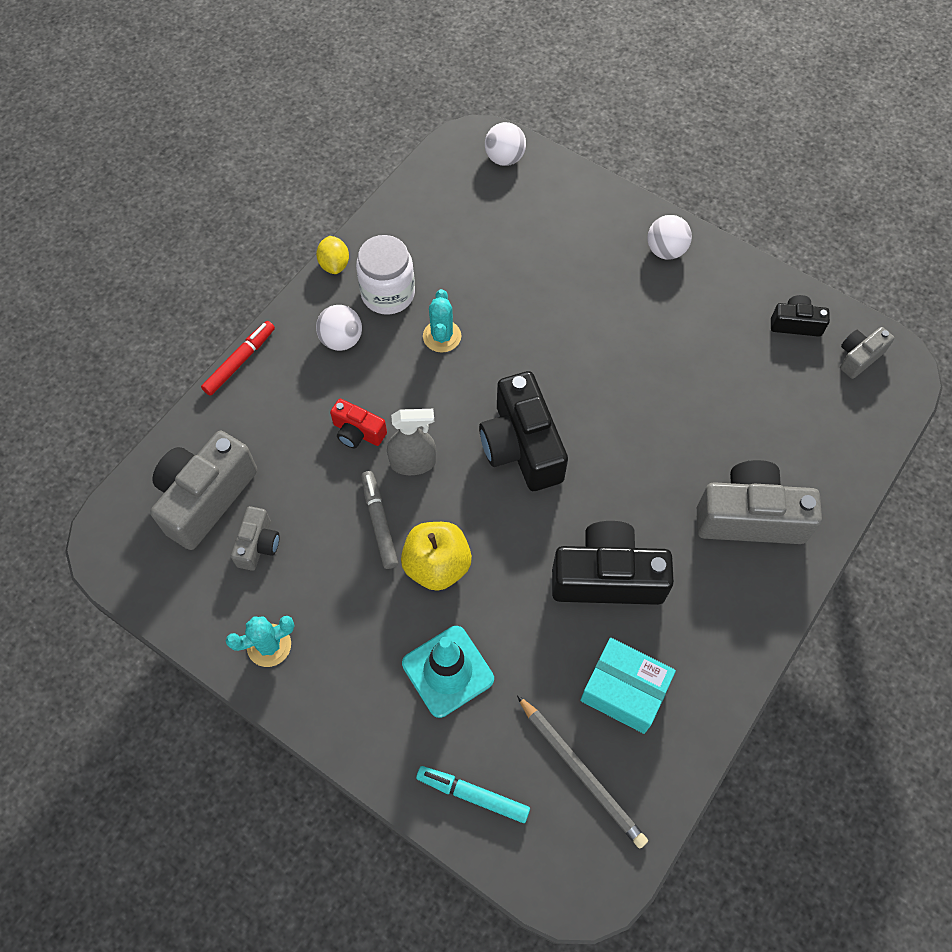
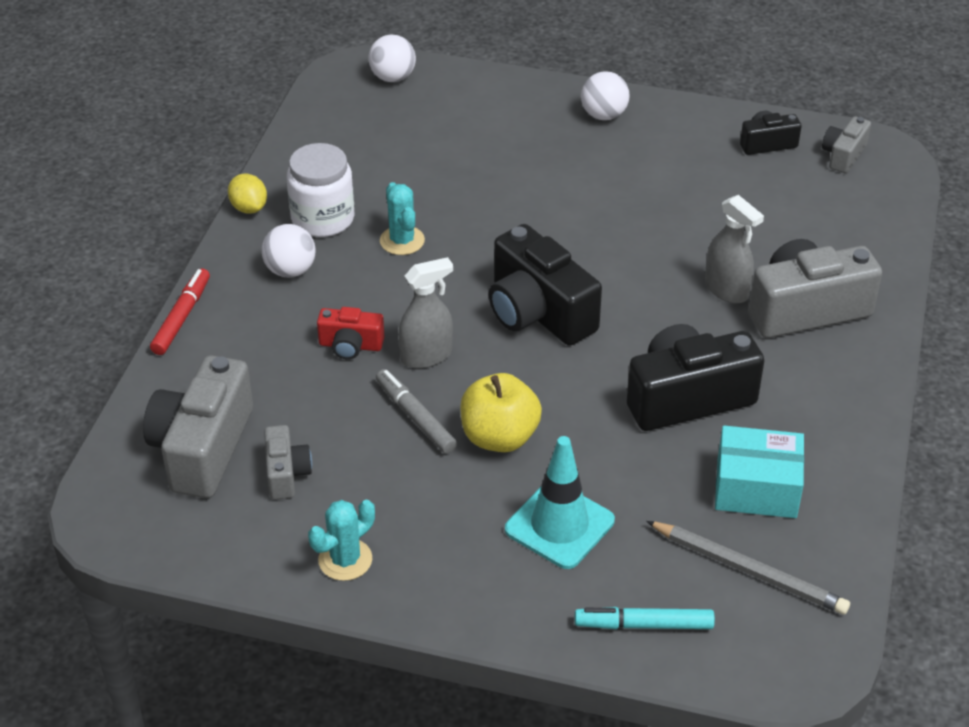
camera: 20 degrees left, 20 degrees down
none -> grey spray bottle [705,195,764,304]

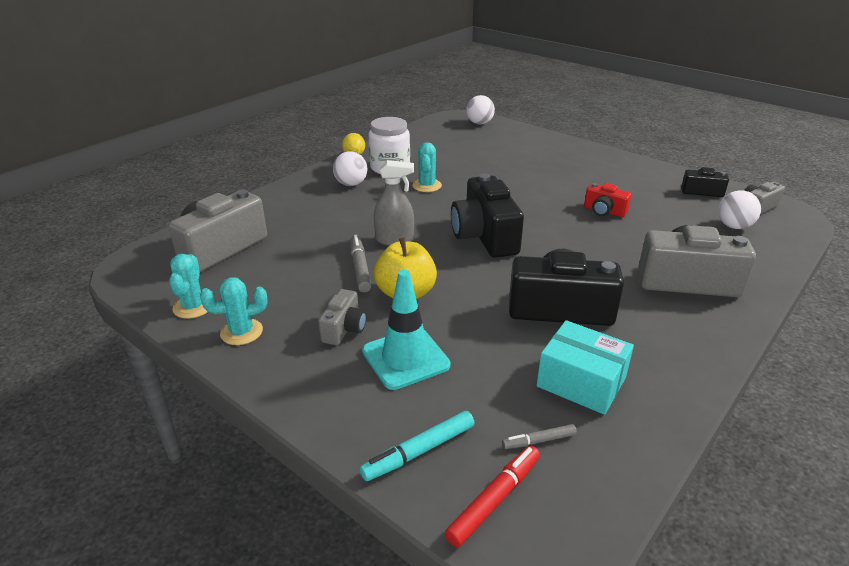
camera: 25 degrees right, 10 degrees down
red marker [150,268,210,355] -> red marker moved to [445,446,540,547]
grey camera [264,425,312,499] -> grey camera moved to [318,289,366,345]
red camera [317,307,385,359] -> red camera moved to [584,183,631,217]
turquoise marker [575,607,715,629] -> turquoise marker turned 60 degrees counterclockwise [360,411,475,481]
white ball [581,71,630,120] -> white ball moved to [718,190,761,229]
grey pencil [646,521,850,614] -> grey marker [502,424,577,449]
grey spray bottle [705,195,764,304] -> none
none -> turquoise cactus [169,254,208,319]

